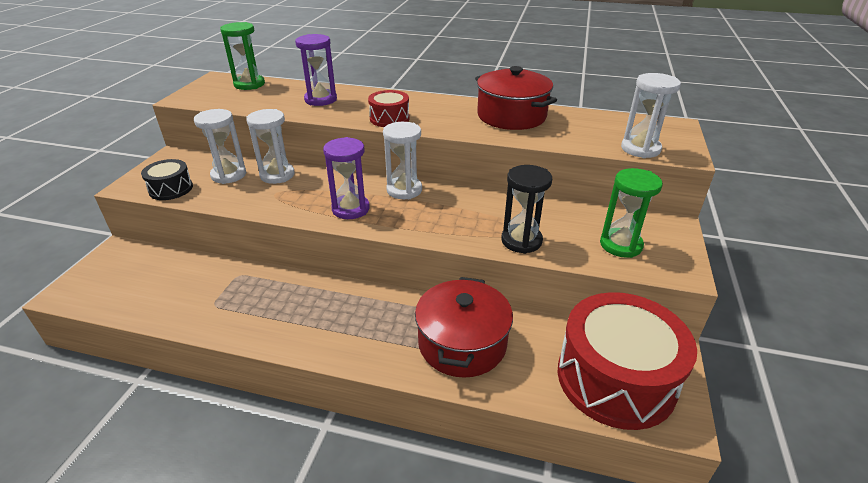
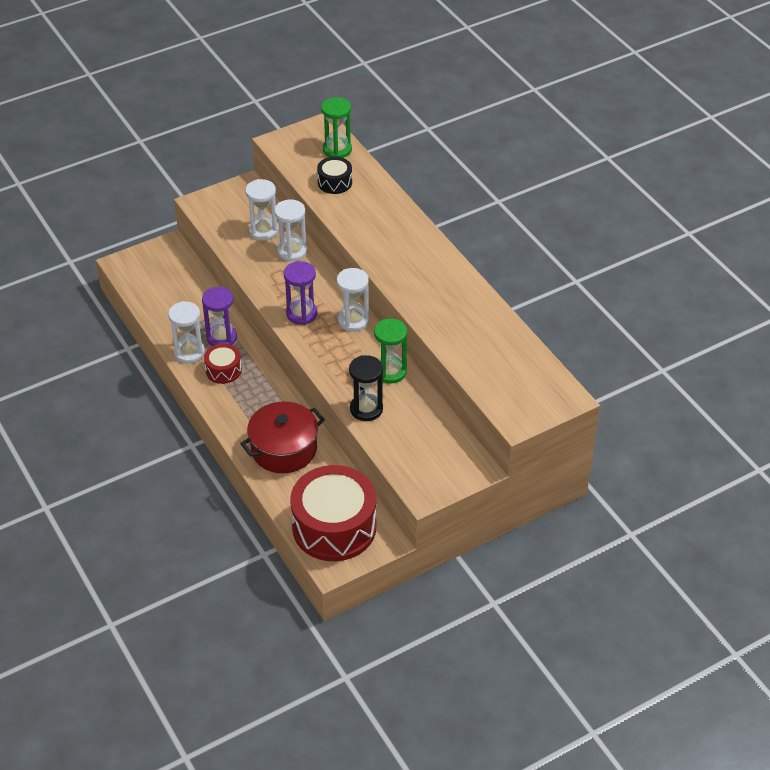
camera: 45 degrees right, 10 degrees up
black drum [141,159,193,200] -> black drum moved to [317,157,352,194]
purple hourglass [295,34,337,106] -> purple hourglass moved to [202,287,237,346]
red drum [368,90,410,127] -> red drum moved to [204,344,242,384]
red pot [475,66,557,130] -> none
green hourglass [600,168,663,258] -> green hourglass moved to [374,319,407,384]
white hourglass [621,73,681,158] -> white hourglass moved to [168,301,205,363]

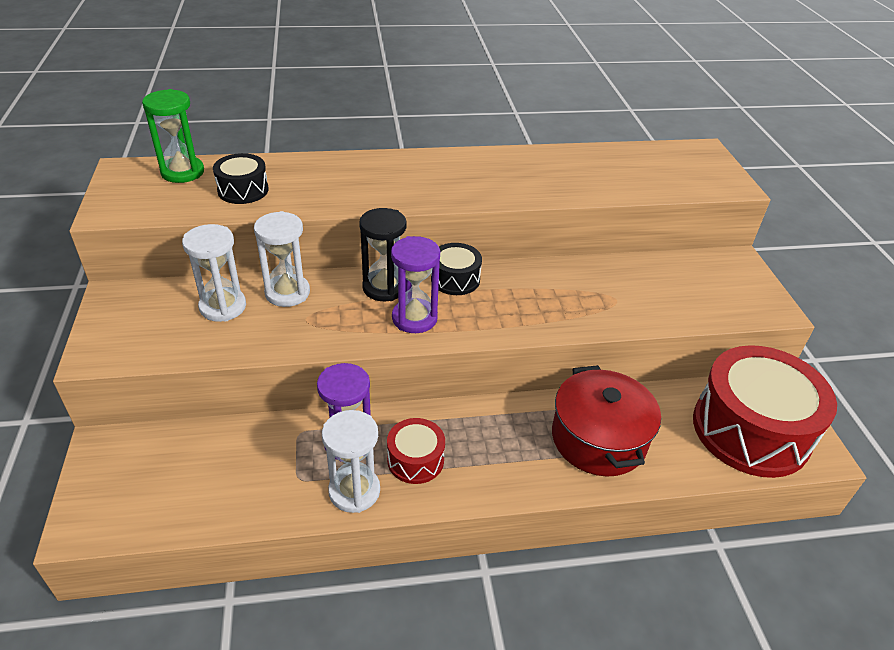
camera: 70 degrees left, 5 degrees down
white hourglass [337,268,369,332] -> black drum [431,243,482,295]
black hourglass [349,355,383,421] -> black hourglass moved to [359,208,406,301]
green hourglass [374,319,407,384] -> none

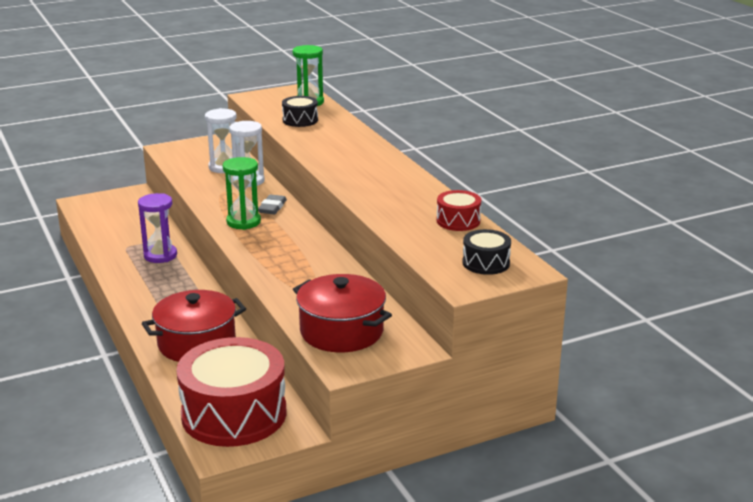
camera: 75 degrees right, 15 degrees down
white hourglass [322,410,380,513] -> none
black hourglass [359,208,406,301] -> grey eraser [258,194,287,214]
red drum [387,418,445,484] -> red drum moved to [437,190,481,231]
purple hourglass [391,236,440,333] -> green hourglass [223,157,261,230]
black drum [431,243,482,295] -> black drum moved to [462,229,511,275]
none -> red pot [293,274,392,352]

